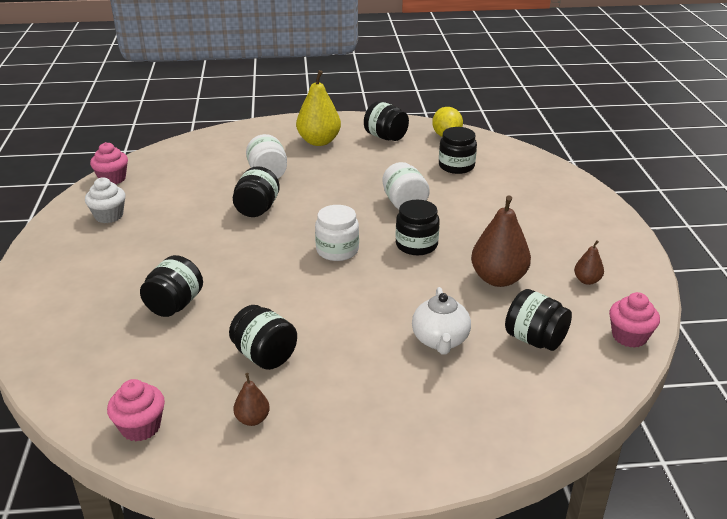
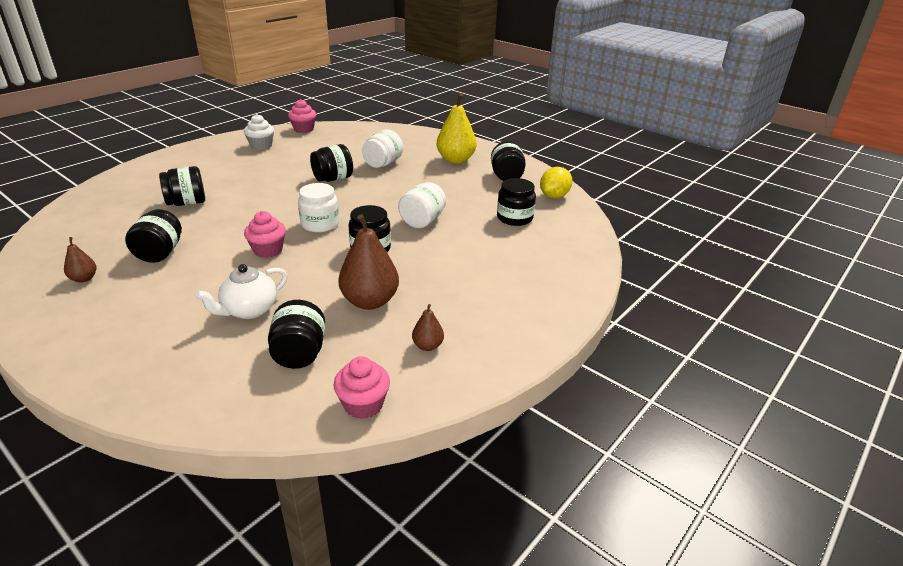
camera: 45 degrees right, 0 degrees up
pink cupcake [107,379,165,441] -> pink cupcake moved to [244,211,286,258]

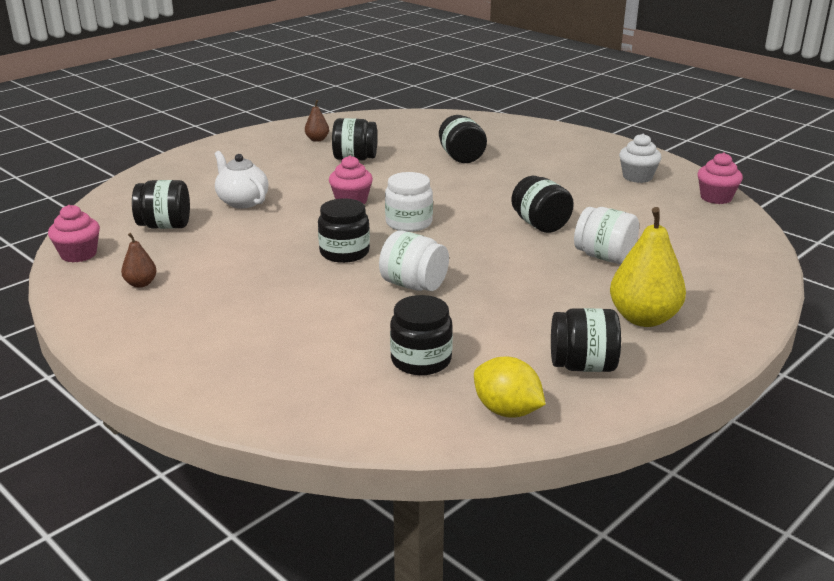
camera: 95 degrees right, 5 degrees down
brown pear [338,214,399,310] -> none

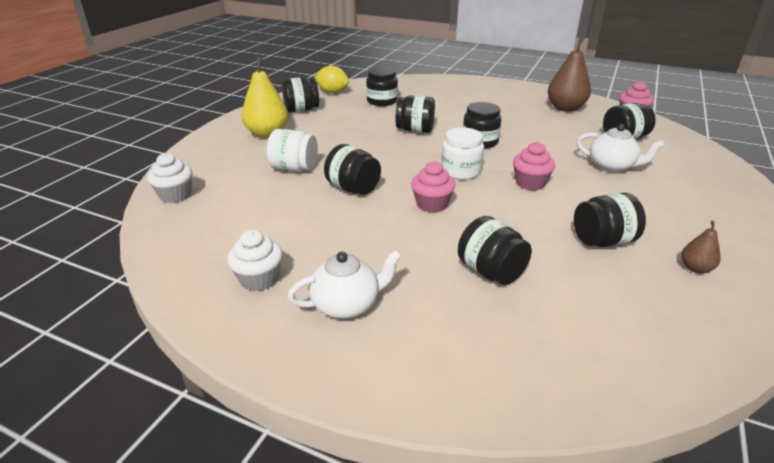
camera: 160 degrees right, 5 degrees up
brown pear [121,233,157,288] -> brown pear [548,37,591,112], size x2.03
white jar [379,230,449,291] -> black jar [395,95,435,133]
pink cupcake [697,152,743,204] -> pink cupcake moved to [411,161,455,213]
none -> white cupcake [147,153,193,203]
none -> white teapot [288,250,402,319]

